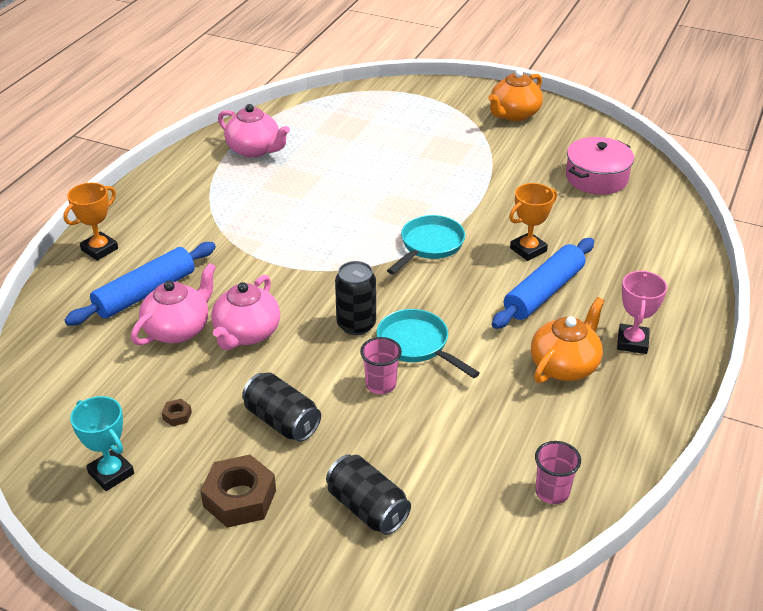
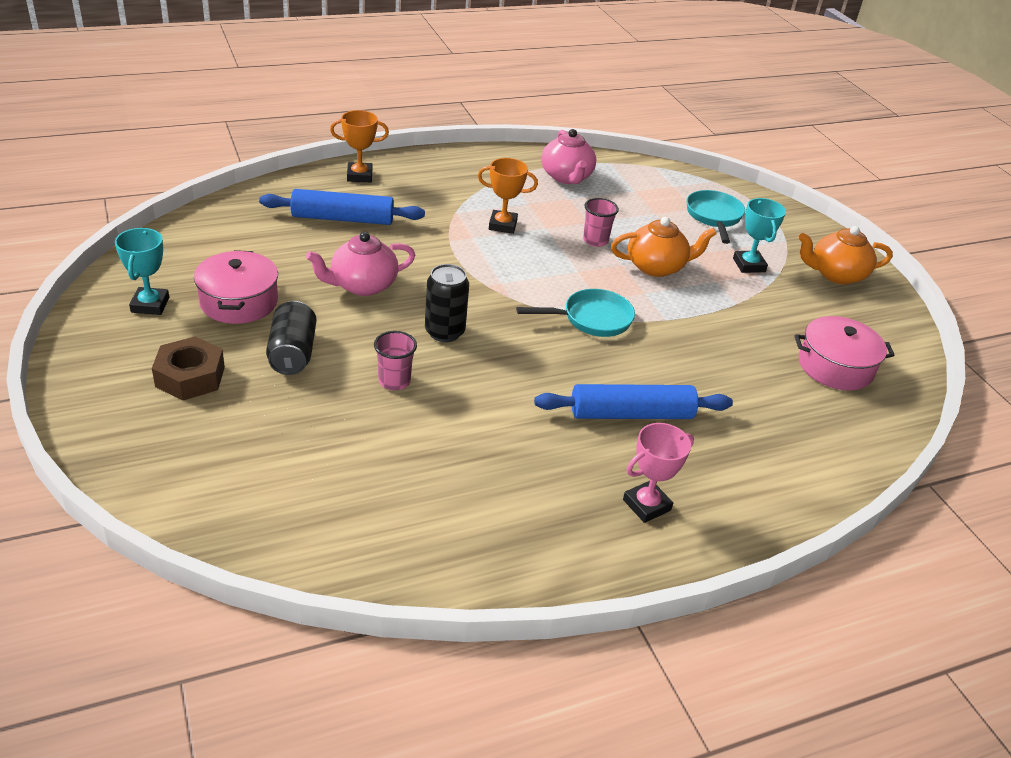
camera: 40 degrees right, 0 degrees up
pink teapot [131,263,216,346] -> none
brown nut [162,399,192,427] -> pink pot [194,250,278,324]
black can [326,455,411,535] -> none
turquoise pan [376,309,480,378] -> turquoise pan moved to [687,190,745,244]
orange trophy [509,183,557,261] -> orange trophy moved to [478,158,538,234]
orange teapot [531,297,604,383] -> orange teapot moved to [611,217,717,277]
pink cup [535,441,581,504] -> pink cup moved to [583,198,619,247]
none -> turquoise trophy [733,198,786,273]

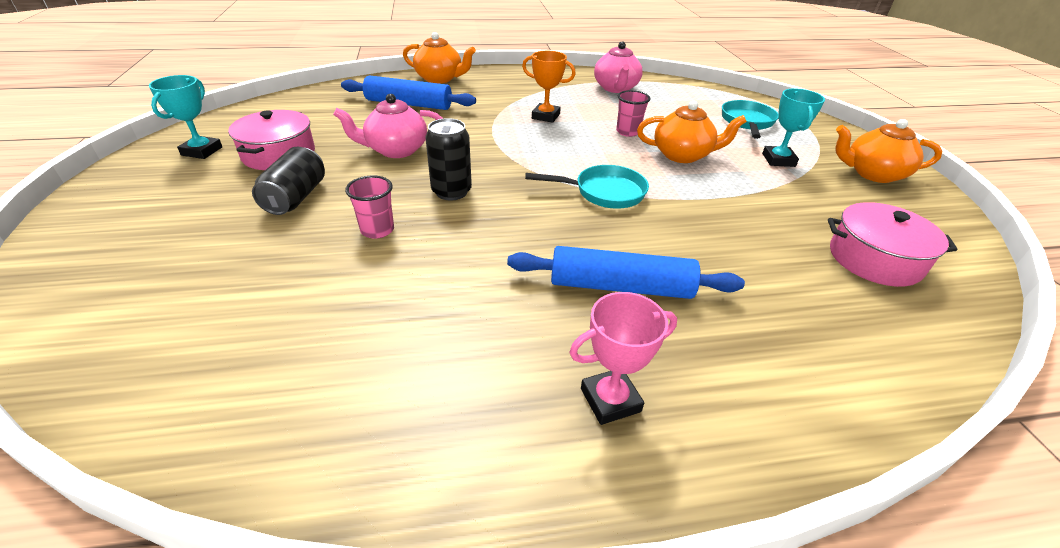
camera: 15 degrees right, 0 degrees up
brown nut [152,336,225,401] -> none
orange trophy [330,110,389,182] -> orange teapot [403,32,476,84]

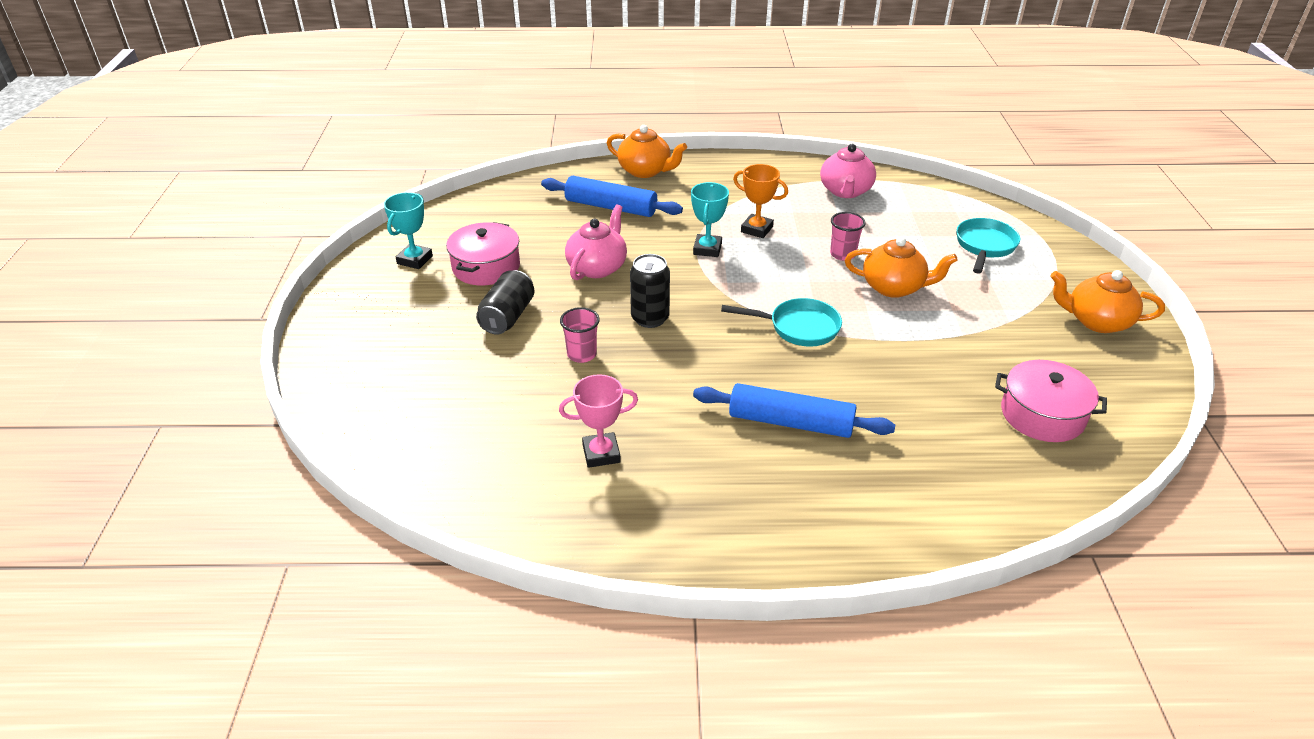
camera: 10 degrees right, 0 degrees up
pink teapot [333,94,443,158] -> pink teapot turned 120 degrees clockwise [565,204,627,280]
pink trophy [569,292,677,425] -> pink trophy moved to [559,374,638,468]
turquoise trophy [762,88,825,167] -> turquoise trophy moved to [691,182,729,257]

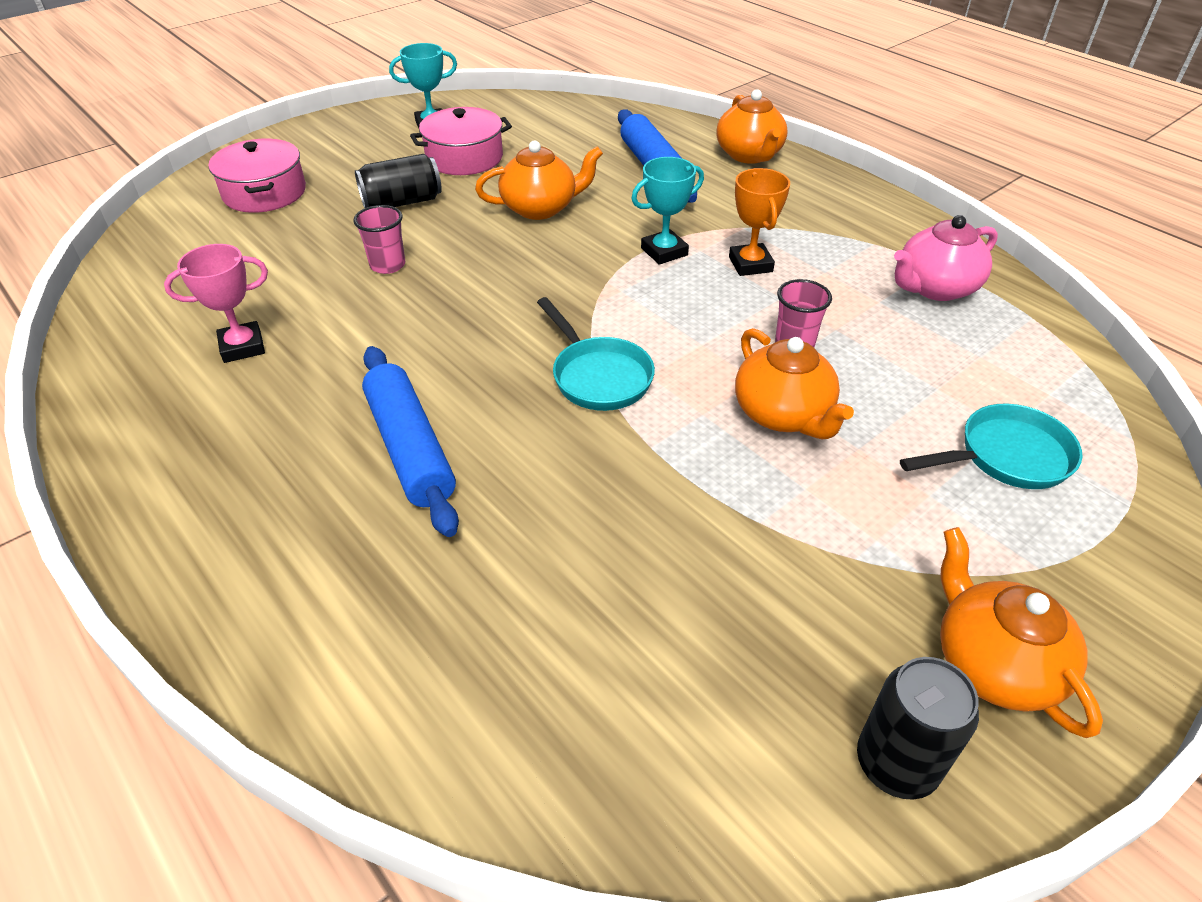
camera: 50 degrees right, 5 degrees up
pink trophy [559,374,638,468] -> pink trophy turned 60 degrees counterclockwise [164,244,268,363]
pink teapot [565,204,627,280] -> orange teapot [475,141,603,220]
black can [630,254,670,328] -> black can moved to [857,657,979,800]
pink pot [995,360,1107,442] -> pink pot moved to [209,139,306,213]

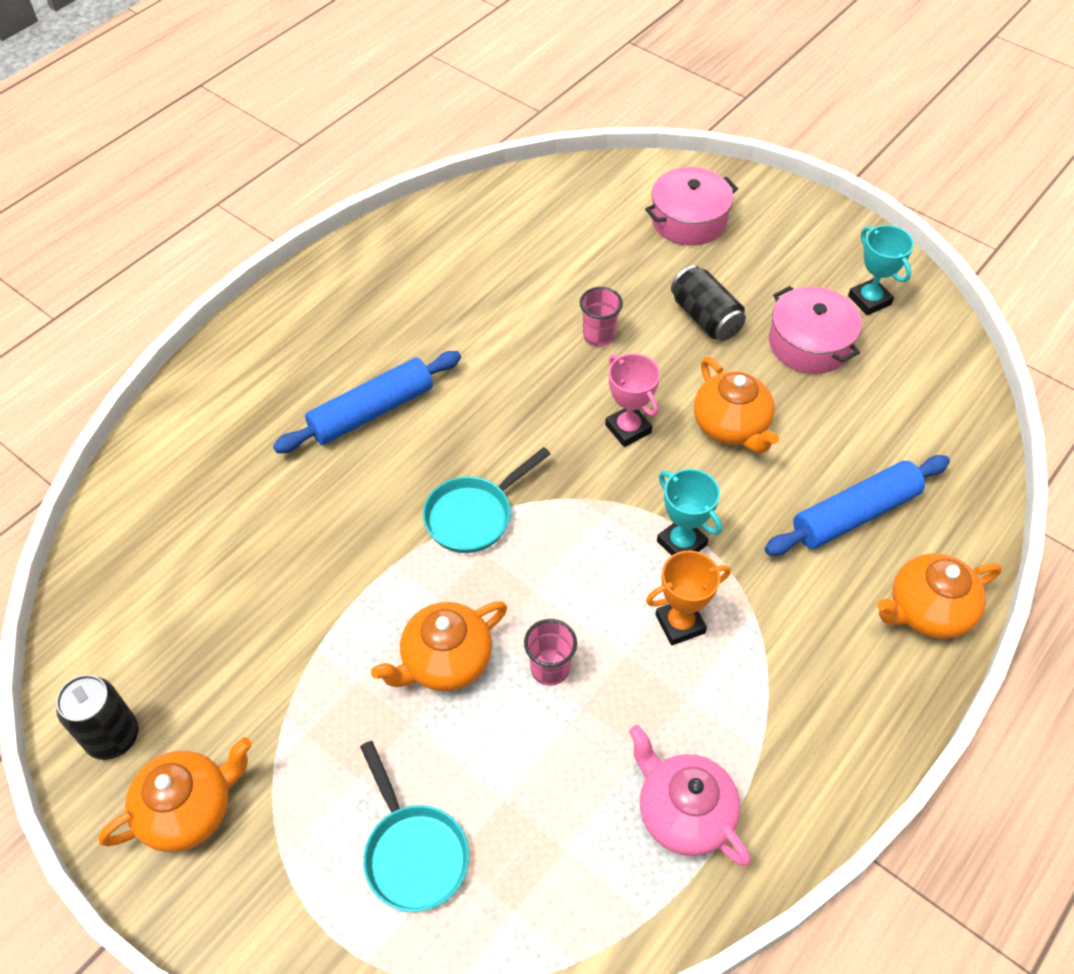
camera: 80 degrees right, 10 degrees up
pink trophy [164,244,268,363] -> pink trophy moved to [605,354,660,447]

